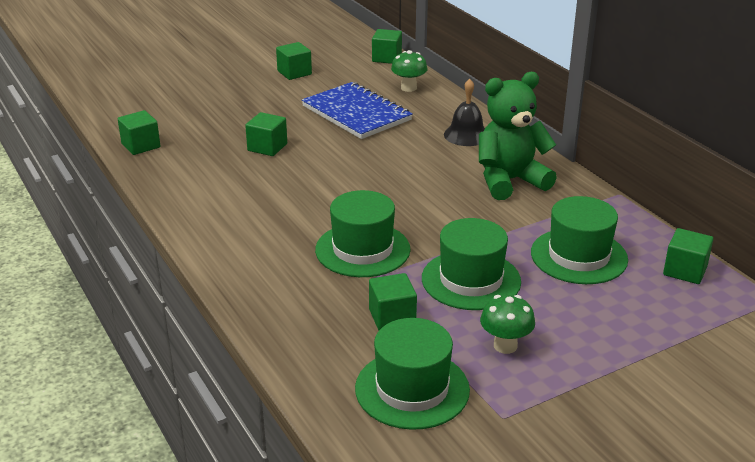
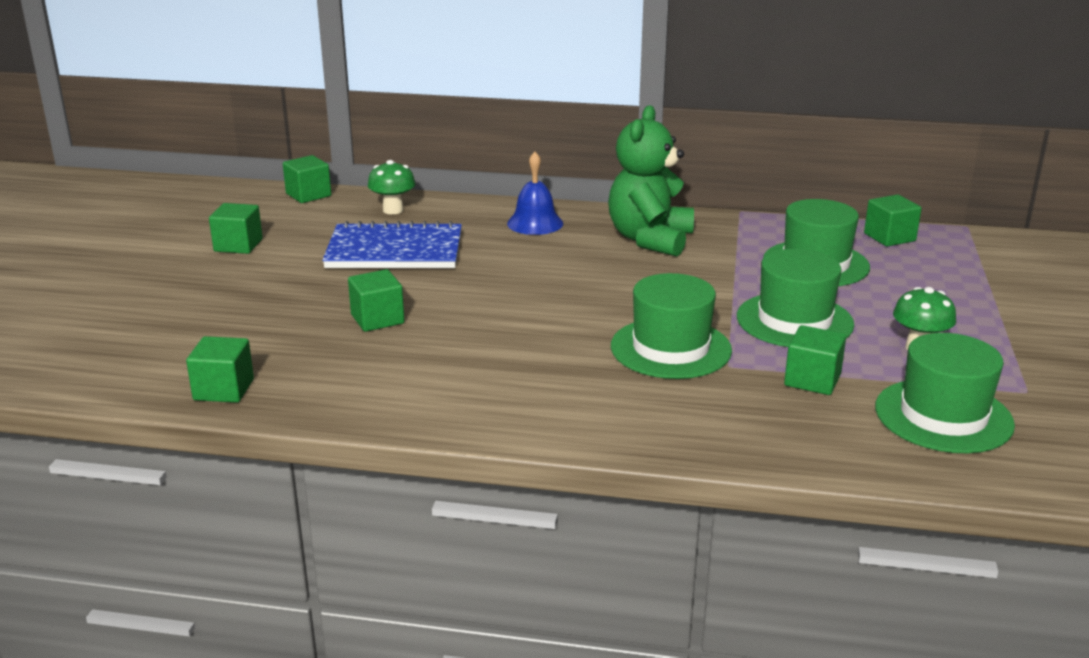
camera: 50 degrees left, 5 degrees down
black bell [444,79,485,146] -> blue bell [507,152,563,235]

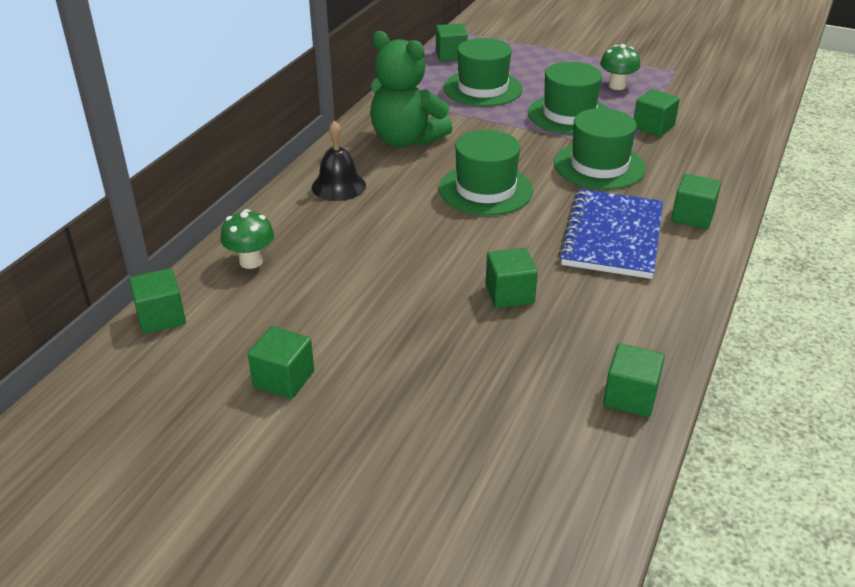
camera: 75 degrees left, 10 degrees up
blue notebook [322,221,462,268] -> blue notebook moved to [559,189,663,279]
blue bell [507,152,563,235] -> black bell [312,120,366,201]
green hat [875,333,1015,453] -> green hat moved to [439,130,533,216]
none -> green cube [671,174,721,229]

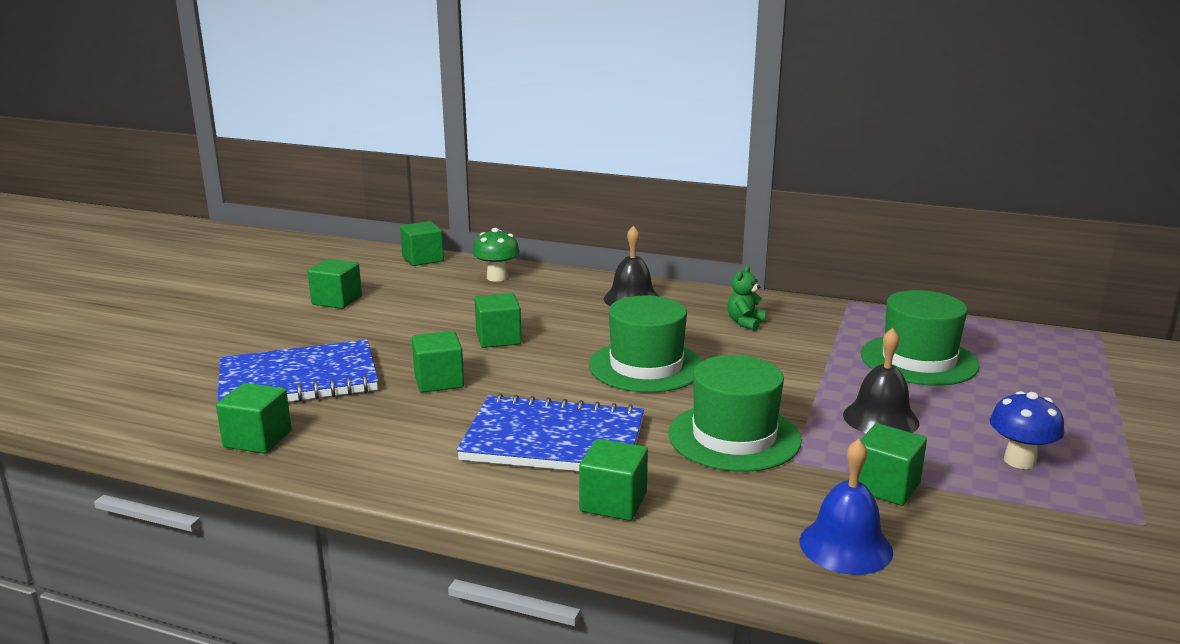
camera: 85 degrees right, 15 degrees down
green teddy bear [370,31,452,148] -> green teddy bear [727,265,766,331], size x0.42
green cube [436,24,468,62] -> green cube moved to [475,293,522,348]
green hat [528,62,608,134] -> black bell [843,328,919,433]
green mushroom [600,44,640,90] -> blue mushroom [990,391,1064,469]
none -> blue notebook [217,340,378,403]
none -> blue bell [800,439,893,575]

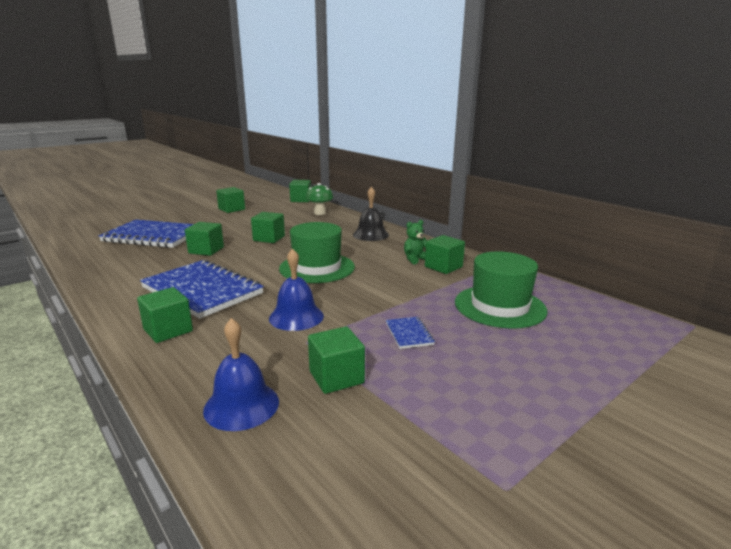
camera: 30 degrees right, 0 degrees up
green cube [216,383,292,454] -> green cube moved to [425,235,465,274]
green hat [668,355,802,472] -> blue bell [269,248,324,331]
black bell [843,328,919,433] -> blue notebook [386,317,435,349]
blue mushroom [990,391,1064,469] -> none

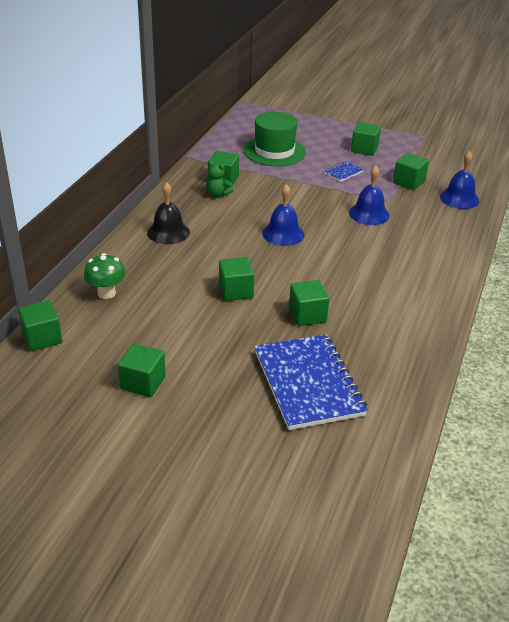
camera: 120 degrees left, 15 degrees up
green cube [137,287,193,343] -> green cube moved to [351,122,381,156]
blue notebook [140,260,264,319] -> none
green hat [279,222,355,283] -> blue bell [262,184,305,246]

